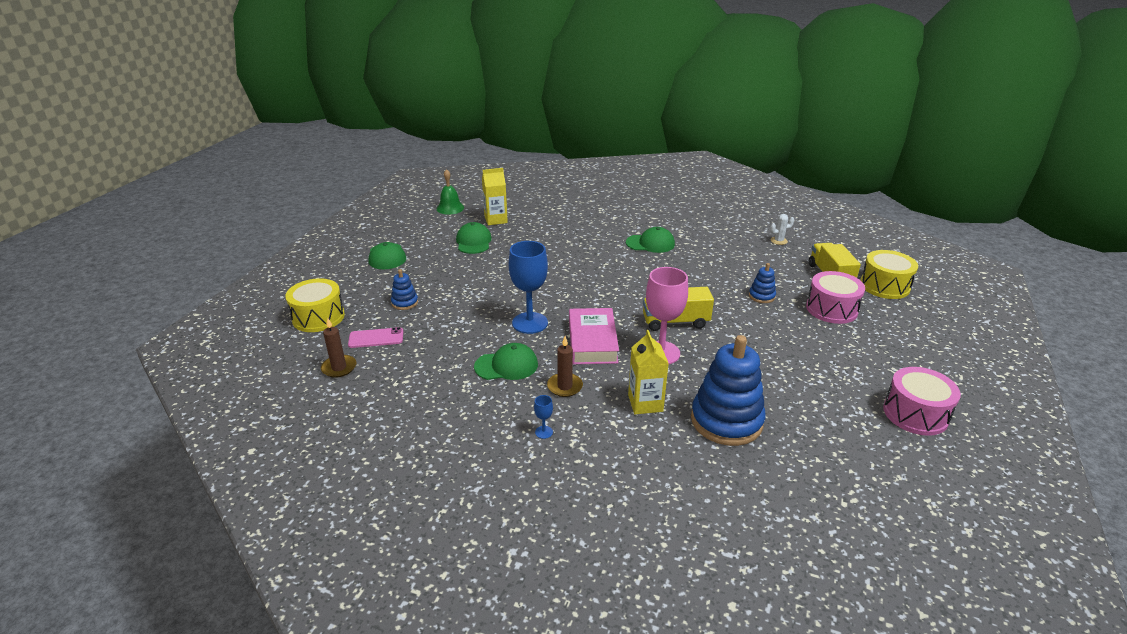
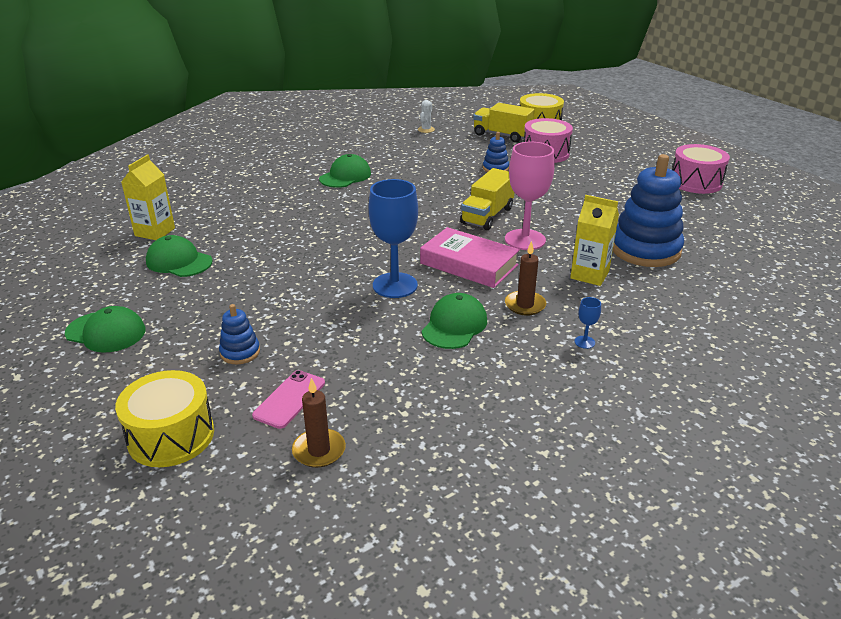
camera: 55 degrees left, 0 degrees up
green bell [437,169,464,215] -> none

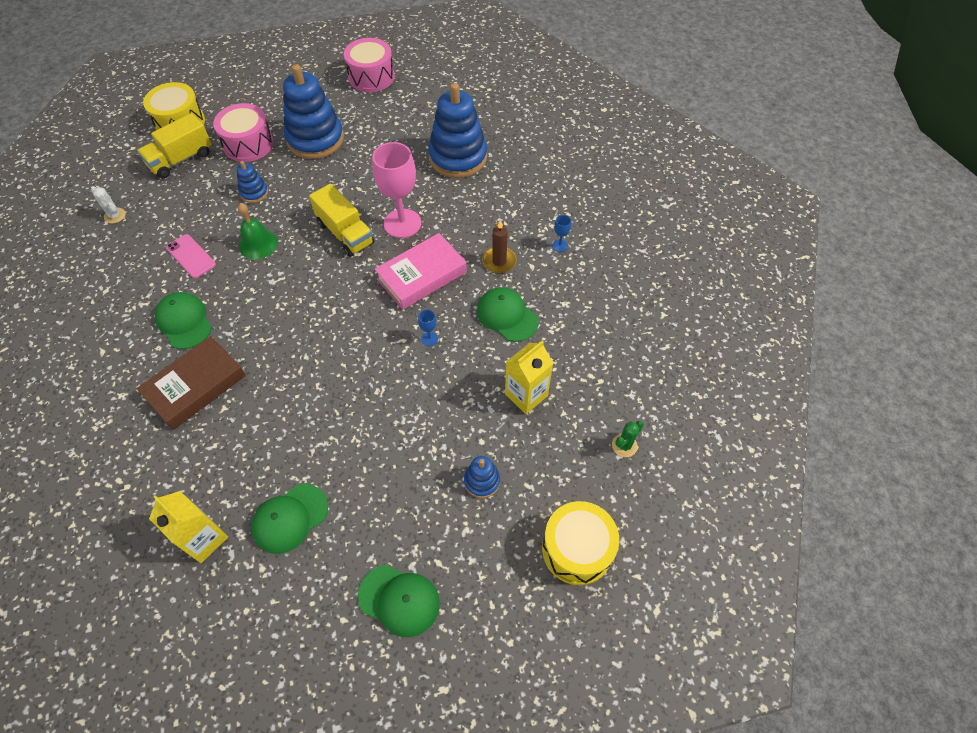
camera: 70 degrees left, 25 degrees up
green cap [65,306,146,353] -> green cap turned 75 degrees clockwise [358,565,440,637]
pink phone [252,370,325,429] -> pink phone moved to [166,234,216,278]
brown candle [292,378,346,468] -> green cactus [612,421,644,457]
blue goblet [369,179,418,298] -> blue goblet [418,310,438,346], size x0.41
yellow carton [570,195,619,286] -> yellow carton moved to [505,340,553,414]
none -> brown book [137,336,246,430]
none -> green bell [238,203,278,259]
none -> blue stacking toy [283,64,344,159]

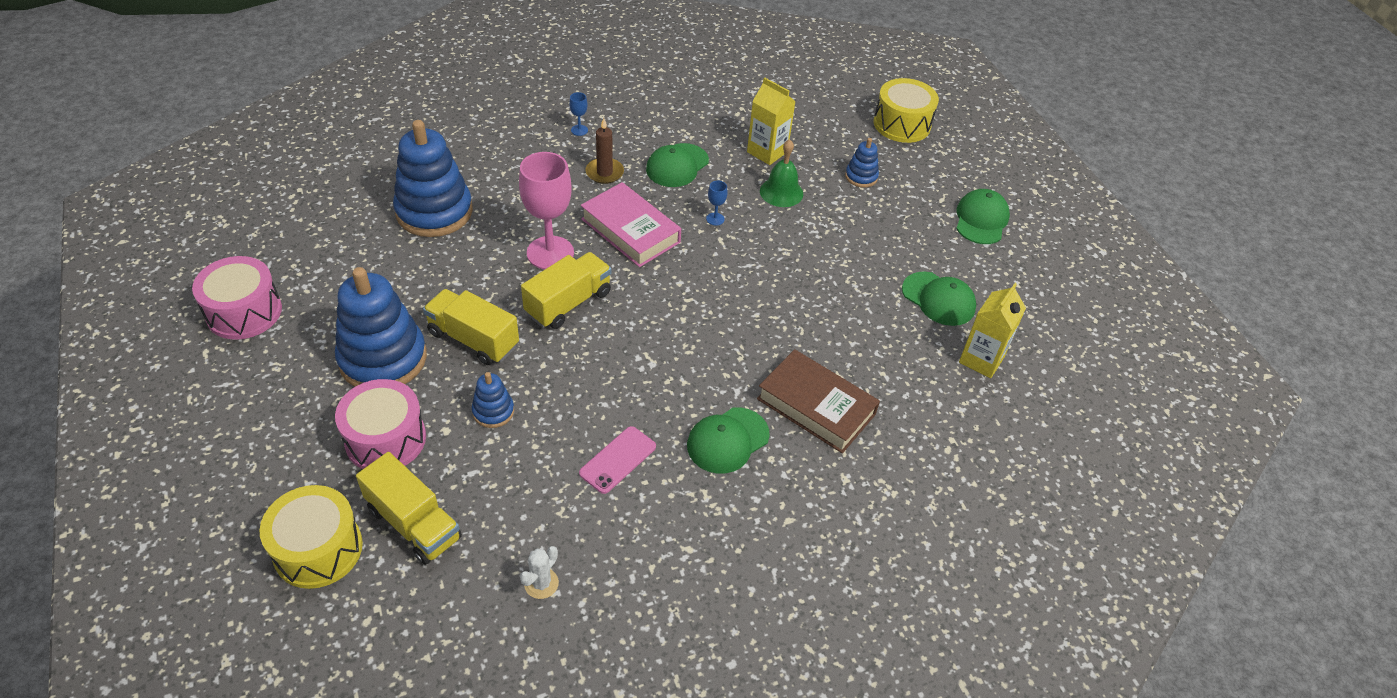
camera: 100 degrees left, 10 degrees down
green bell [238,203,278,259] -> green bell moved to [760,139,803,207]
green cactus [612,421,644,457] -> none
none -> yellow truck [423,289,519,365]

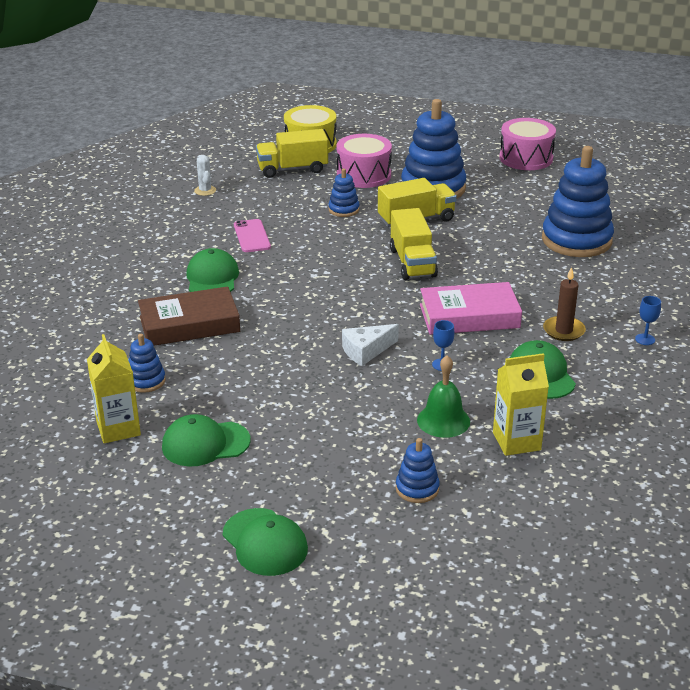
camera: 130 degrees right, 15 degrees down
pink goblet [519,152,574,270] -> none
yellow drum [873,78,939,143] -> none
none -> blue stacking toy [128,334,166,393]
none -> white cheese [342,324,399,366]

